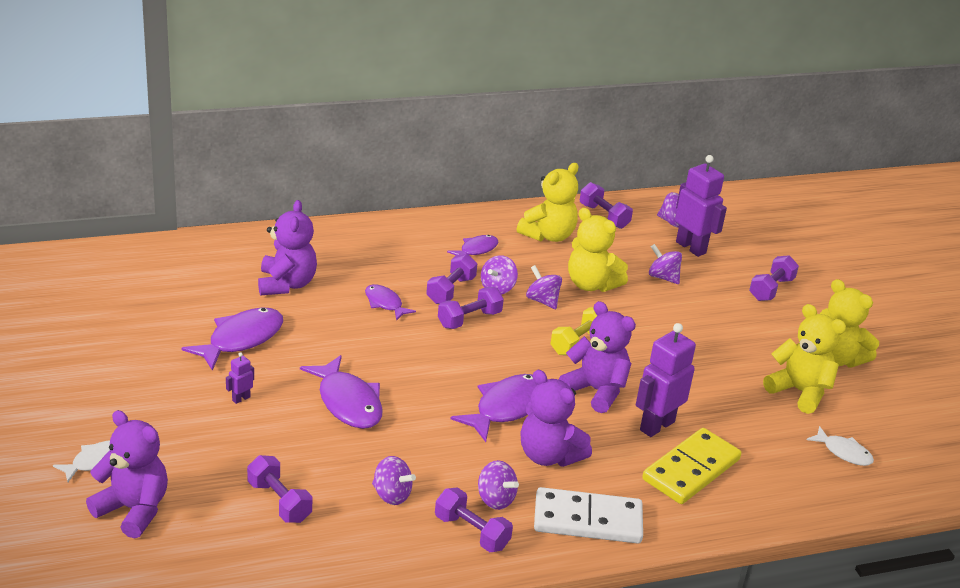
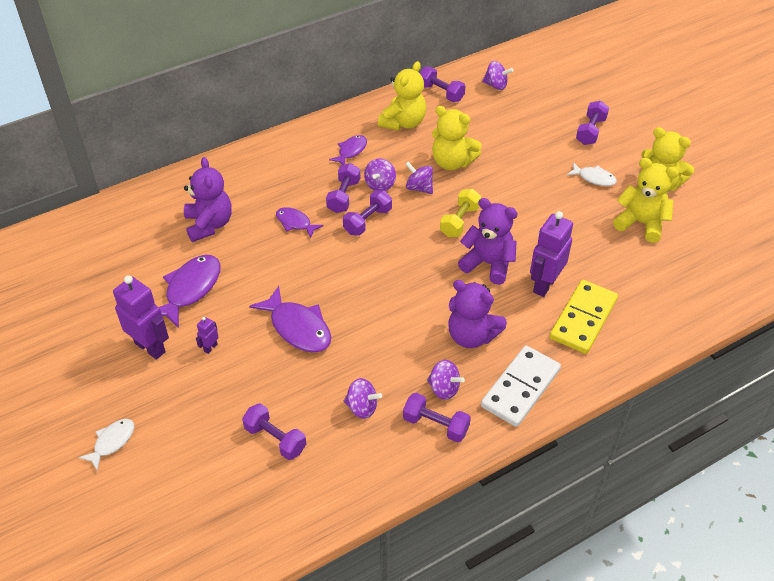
camera: 10 degrees left, 15 degrees up
purple teddy bear [86,410,168,539] -> none
purple fish [450,374,537,442] -> none
white domino [534,487,643,544] -> white domino turned 45 degrees counterclockwise [481,345,561,427]
purple spinning top [649,244,682,284] -> none
purple robot [675,155,727,257] -> purple robot moved to [113,275,169,360]
white fish [807,426,874,466] -> white fish moved to [567,162,617,186]

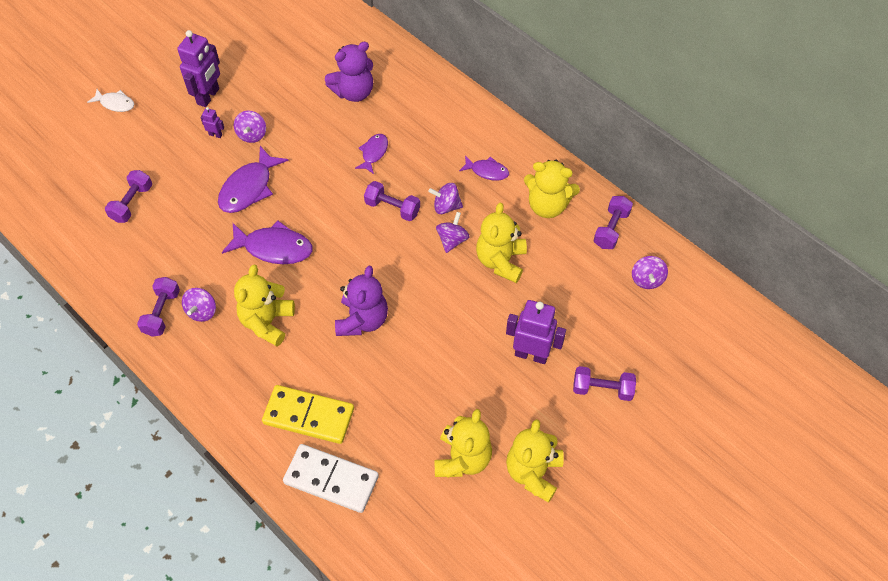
camera: 75 degrees right, 10 degrees up
purple fish [159,255,221,328] -> purple fish moved to [222,221,312,264]
purple dumbbell [326,163,360,213] -> none
purple spinning top [344,378,382,419] -> purple spinning top moved to [234,111,266,143]
yellow dumbbell [440,189,481,237] -> none
purple teddy bear [448,280,507,348] -> yellow teddy bear [234,264,295,347]
white domino [481,345,561,427] -> white domino moved to [283,444,379,513]
purple robot [530,211,573,297] -> purple robot moved to [506,300,566,364]
white fish [567,162,617,186] -> none

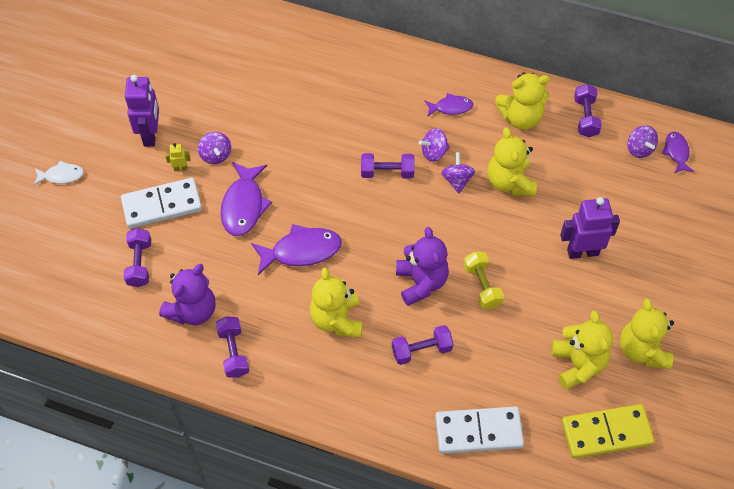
camera: 25 degrees left, 0 degrees up
purple spinning top [182,288,216,322] -> none
purple robot [201,107,224,138] -> yellow robot [165,143,190,171]
yellow domino [262,385,354,444] -> yellow domino moved to [562,404,654,458]
purple teddy bear [325,42,373,102] -> purple teddy bear moved to [159,264,215,325]
purple fish [355,134,388,174] -> purple fish moved to [662,132,694,173]
purple dumbbell [573,366,636,401] -> purple dumbbell moved to [392,325,453,365]
none -> white domino [121,178,202,228]
none -> yellow dumbbell [464,252,504,309]

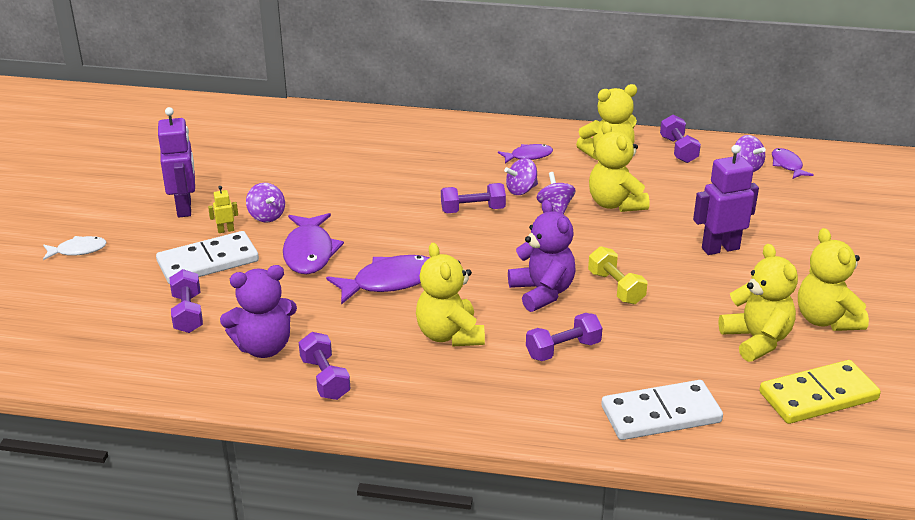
camera: 10 degrees left, 25 degrees down
purple teddy bear [159,264,215,325] -> purple teddy bear turned 45 degrees clockwise [220,265,297,358]

